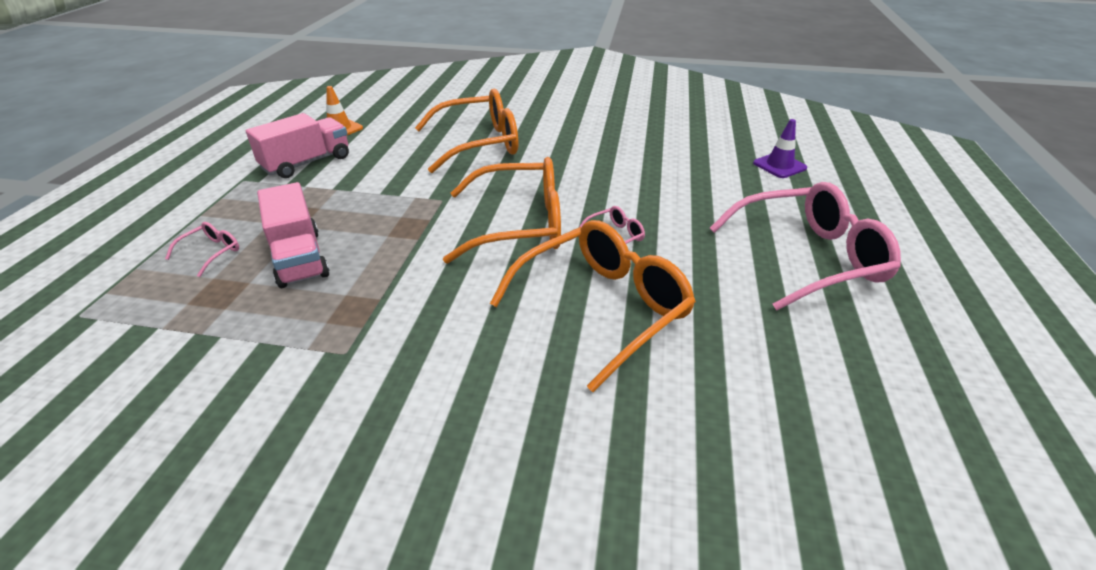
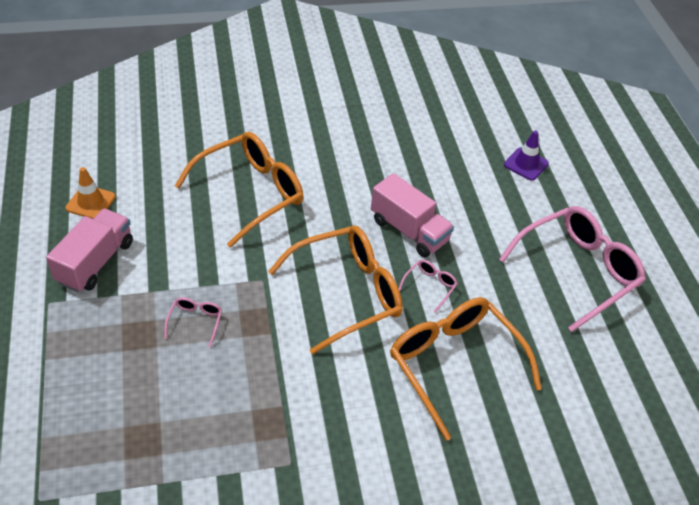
camera: 25 degrees left, 10 degrees up
pink glasses [165,222,239,277] -> pink glasses moved to [164,297,222,347]
pink truck [257,182,330,288] -> pink truck moved to [371,173,454,258]
orange glasses [490,220,696,392] -> orange glasses turned 60 degrees counterclockwise [390,297,542,441]

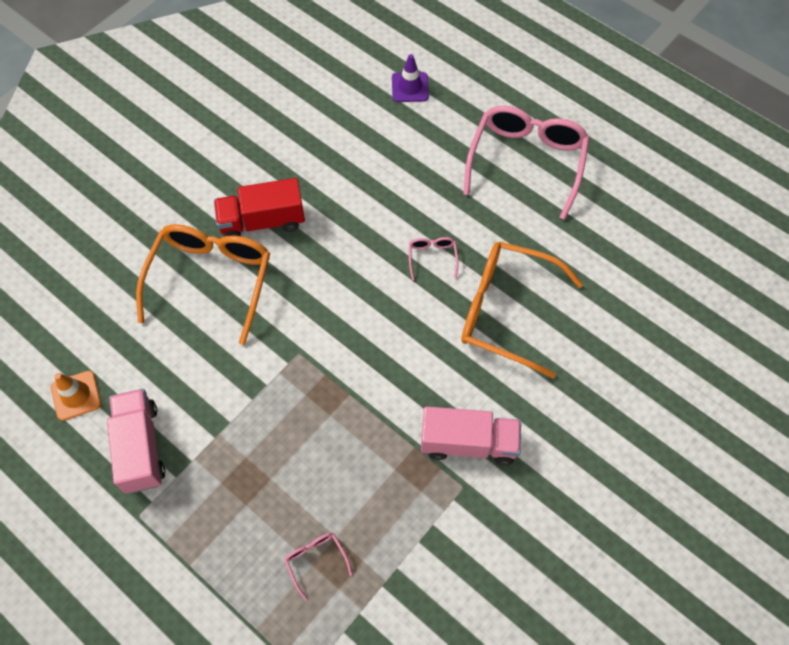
camera: 35 degrees left, 15 degrees up
pink glasses [164,297,222,347] -> pink glasses moved to [284,533,353,601]
orange glasses [268,226,403,355] -> none
pink truck [371,173,454,258] -> pink truck moved to [421,406,521,465]
none -> red truck [214,178,305,237]

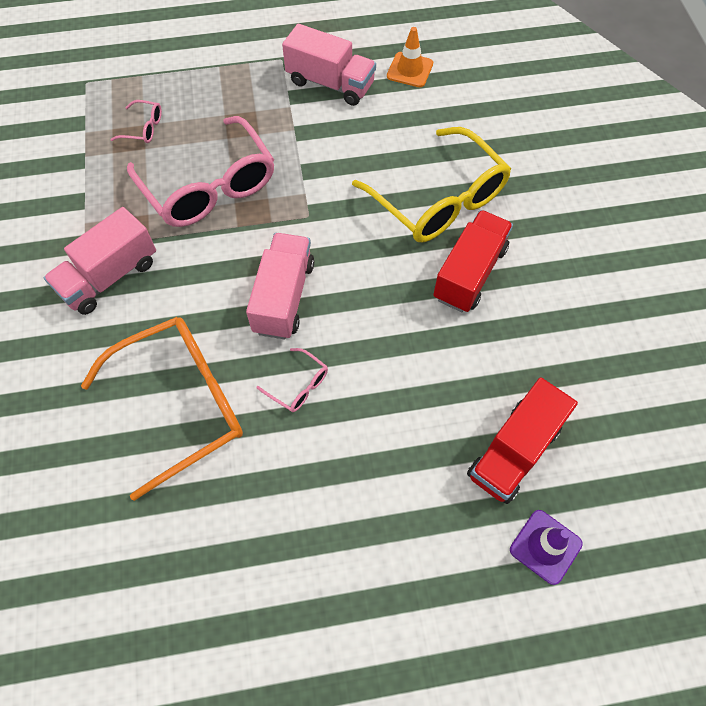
camera: 130 degrees right, 0 degrees up
orange glasses [136,224,270,345] -> yellow glasses [352,127,511,242]
pink glasses [463,106,589,220] -> pink glasses moved to [127,116,274,227]
none -> pink truck [246,233,314,339]
none -> red truck [467,377,578,504]

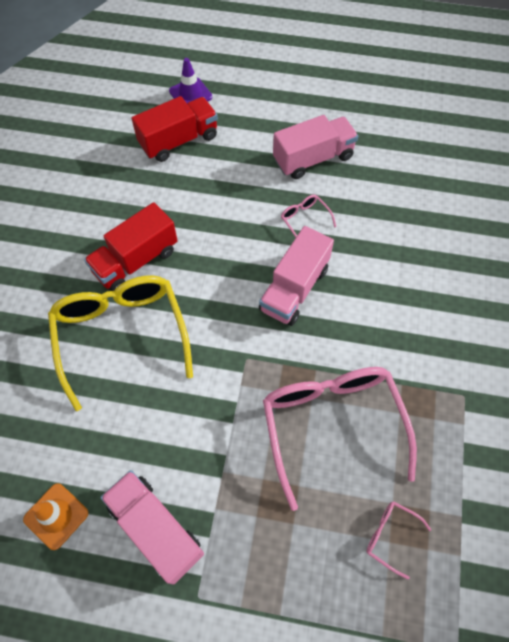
camera: 160 degrees left, 0 degrees up
pink truck [44,207,156,315] -> pink truck moved to [273,115,358,179]
orange glasses [81,317,243,501] -> none

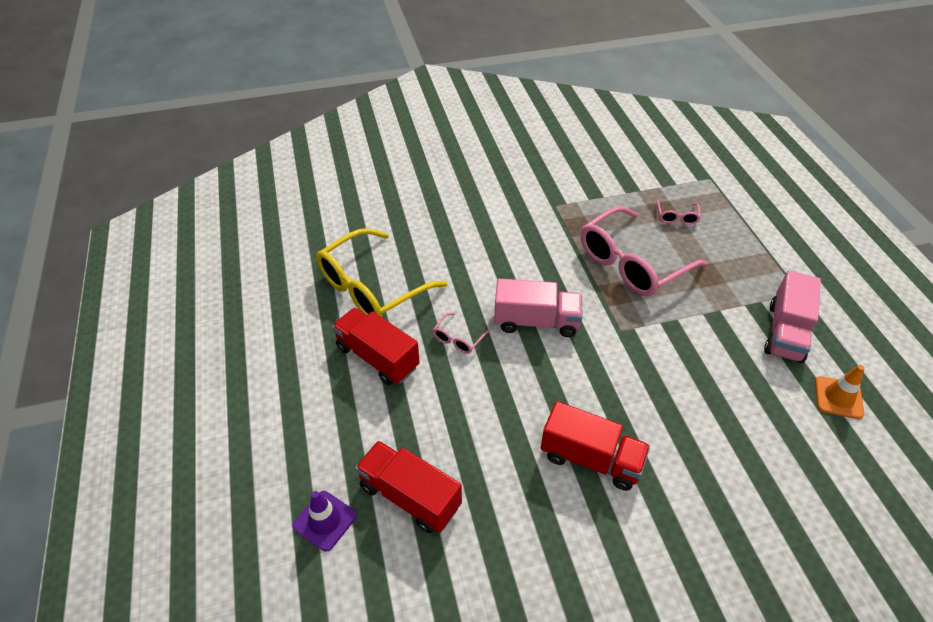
camera: 115 degrees left, 15 degrees down
yellow glasses [48,275,193,411] -> yellow glasses moved to [316,228,448,317]
pink truck [273,115,358,179] -> red truck [332,308,420,385]

